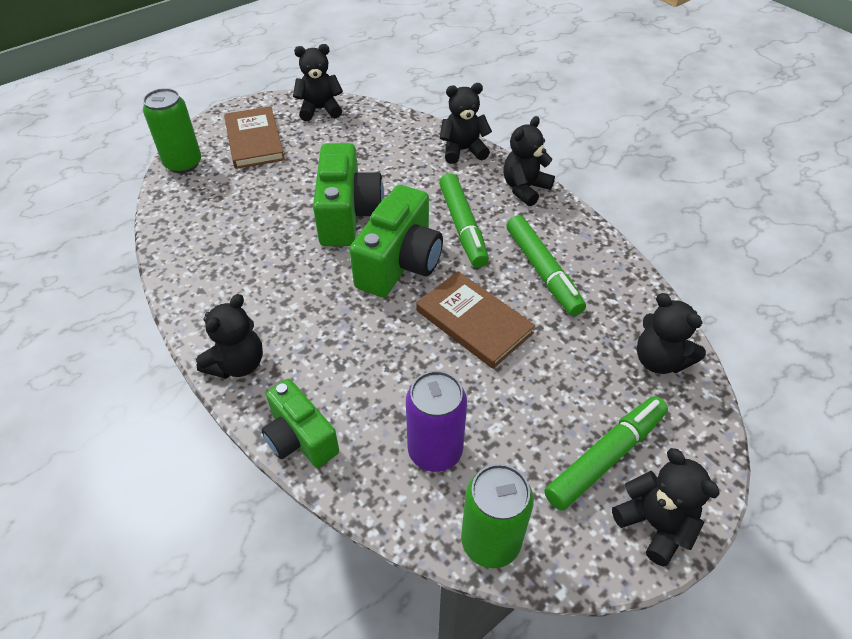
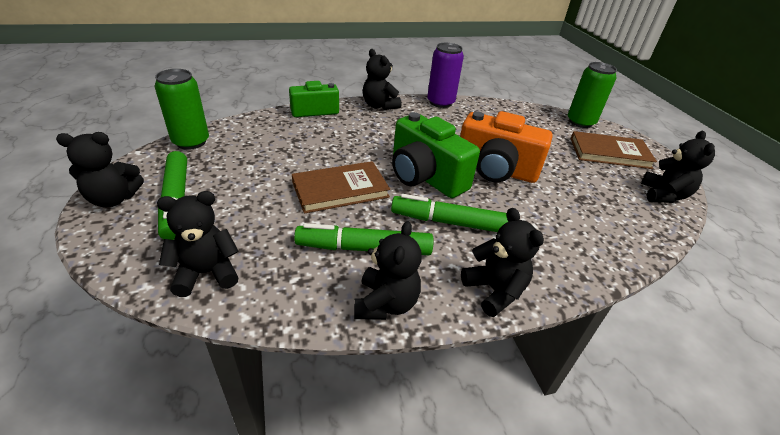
camera: 110 degrees right, 10 degrees down
green camera [313,143,384,246] -> orange camera [460,111,552,183]
purple can [406,371,467,472] -> purple can moved to [427,43,464,108]
black teddy bear [440,83,492,164] -> black teddy bear moved to [354,221,422,320]

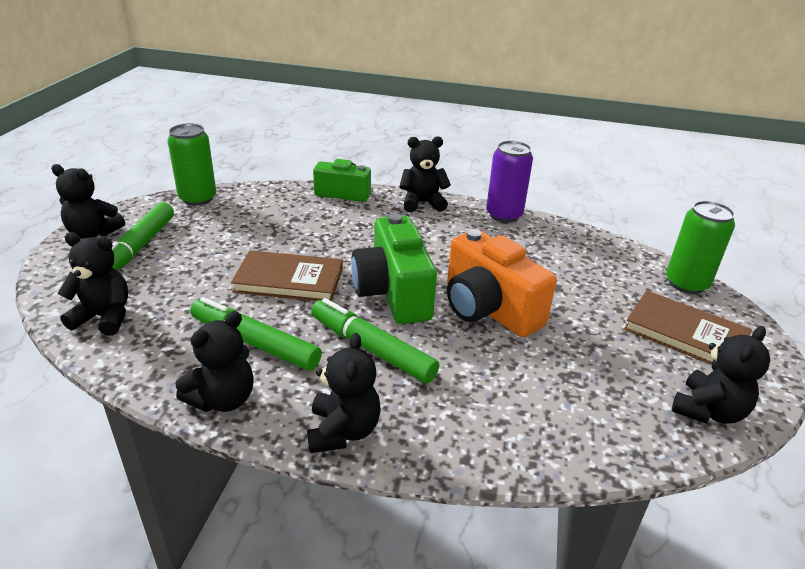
camera: 30 degrees right, 5 degrees down
black teddy bear [363,49,402,110] -> black teddy bear turned 90 degrees clockwise [399,136,451,212]

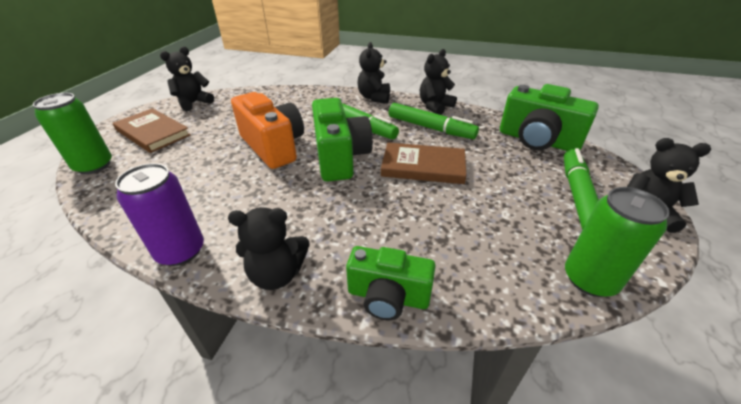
camera: 175 degrees left, 5 degrees up
black teddy bear [57,232,128,336] -> green camera [500,84,599,151]

